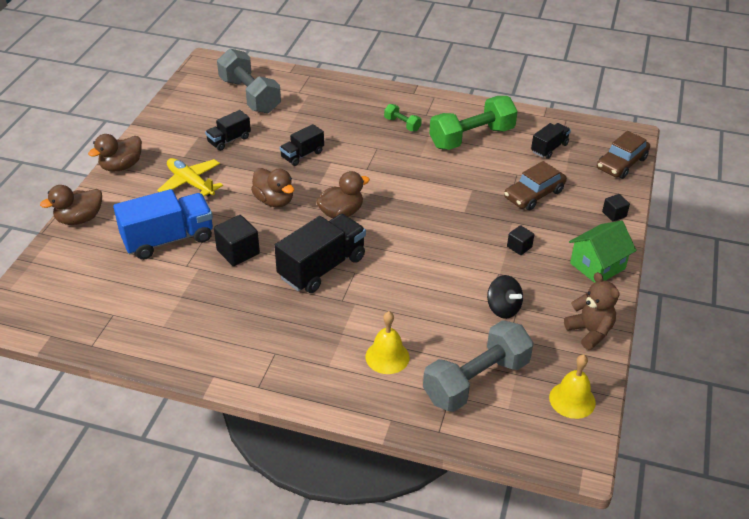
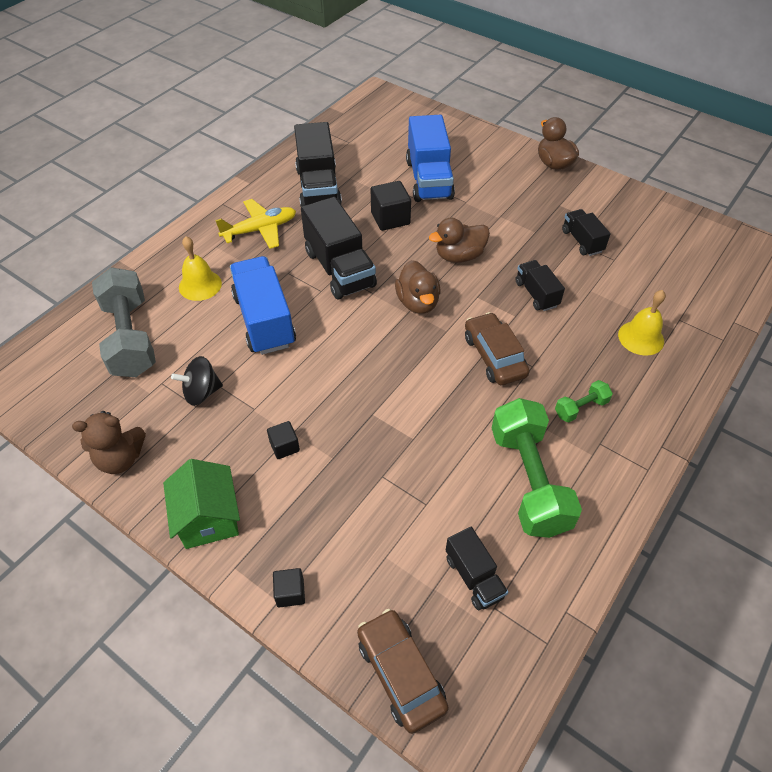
camera: 110 degrees right, 10 degrees up
brown duck [40,185,102,225] -> none
yellow plane [157,158,223,197] -> yellow plane moved to [215,199,296,249]
grey dumbbell [217,48,281,113] -> none
brown car [504,161,567,210] -> brown car moved to [465,312,530,385]
yellow bell [549,354,596,419] -> yellow bell moved to [618,290,666,355]
none -> blue truck [230,256,296,355]
none -> black truck [294,122,342,207]

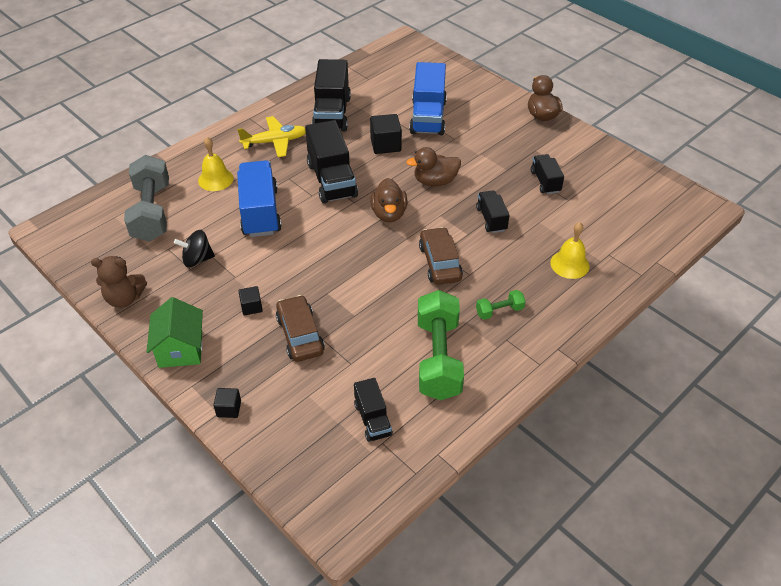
camera: 10 degrees right, 5 degrees down
brown car [357,609,449,734] -> brown car moved to [276,295,325,362]

